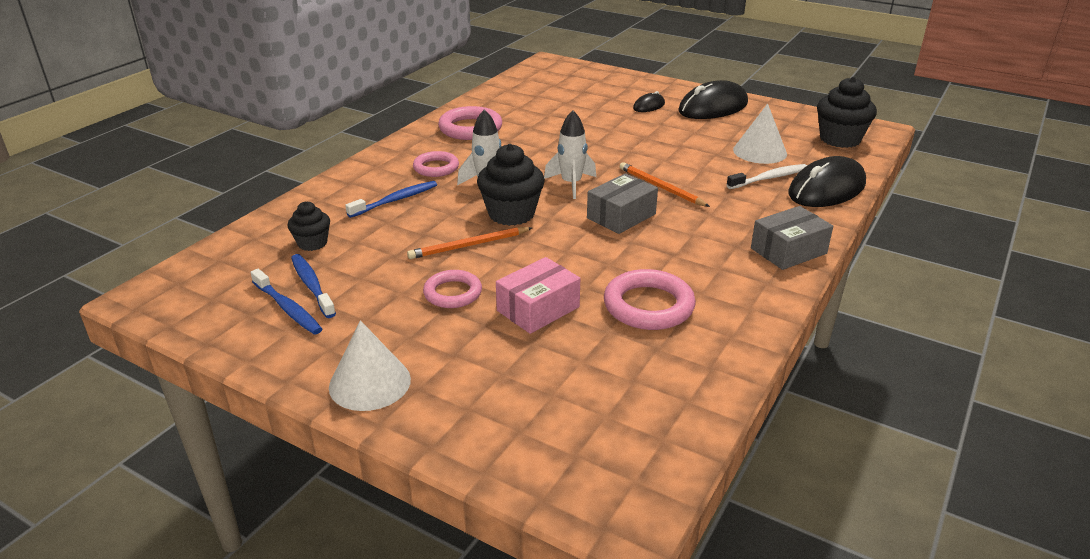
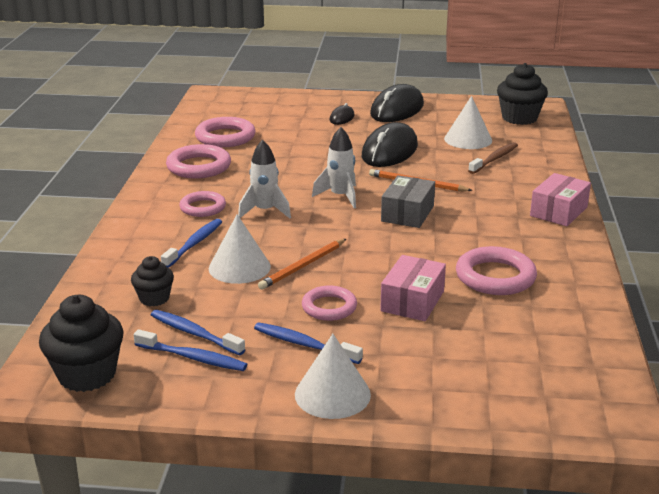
camera: 25 degrees left, 5 degrees down
black cupcake [477,144,545,226] -> black cupcake moved to [39,295,124,392]
white toothbrush [726,164,807,189] -> brown toothbrush [468,142,518,174]
grey box [751,206,833,270] -> pink box [530,173,591,226]
black mouse [788,156,866,207] -> black mouse moved to [362,122,418,167]
none -> pink ring [195,117,256,147]
none -> white cone [209,215,271,284]
none -> blue toothbrush [254,323,363,364]

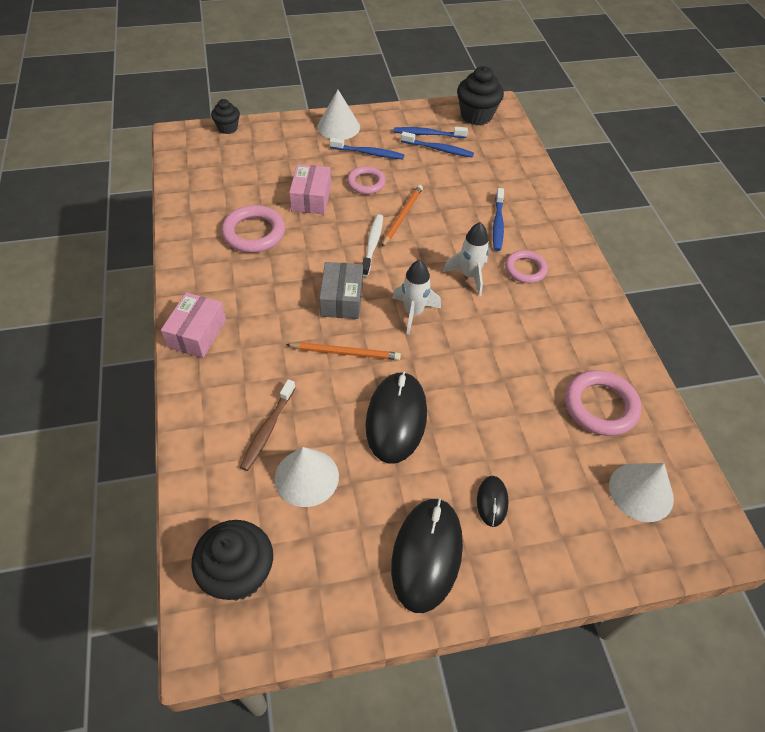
camera: 160 degrees right, 25 degrees up
black cupcake [131,256,174,307] -> black cupcake moved to [211,99,240,134]
pink ring [166,144,231,179] -> none
white cone [209,215,271,284] -> white cone moved to [609,463,674,522]
none -> white toothbrush [362,214,383,277]

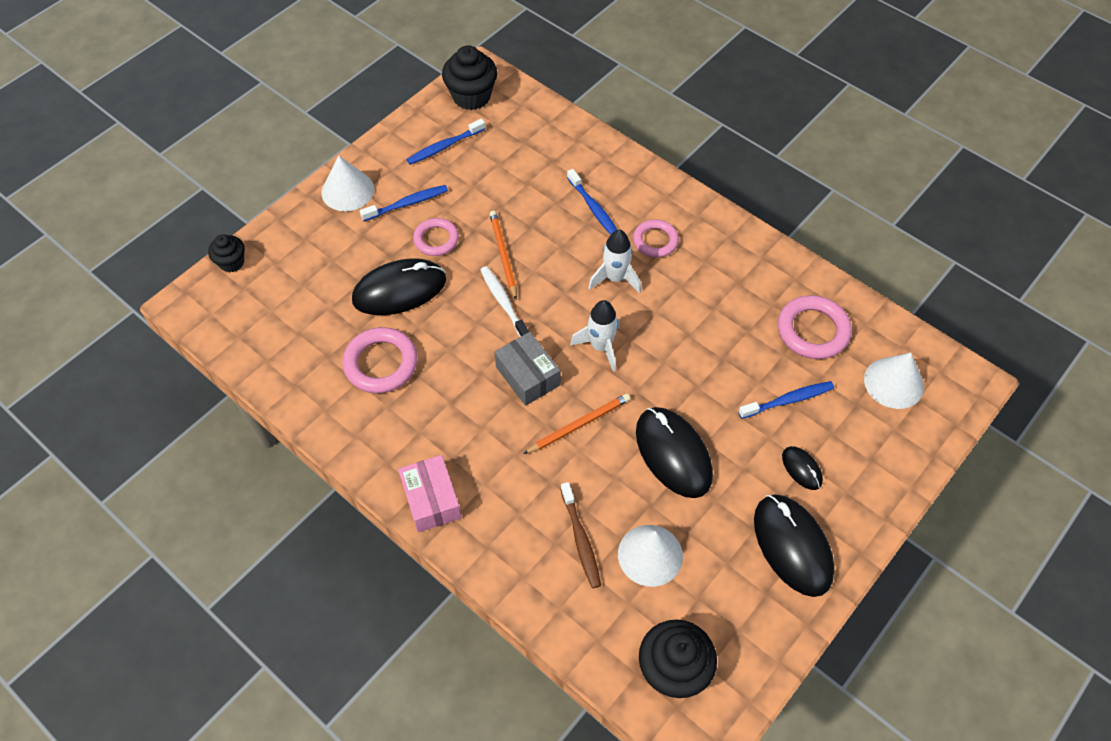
camera: 35 degrees left, 5 degrees up
pink box [289,164,331,214] -> black mouse [352,258,446,315]
blue toothbrush [401,132,474,158] -> blue toothbrush moved to [738,381,834,419]

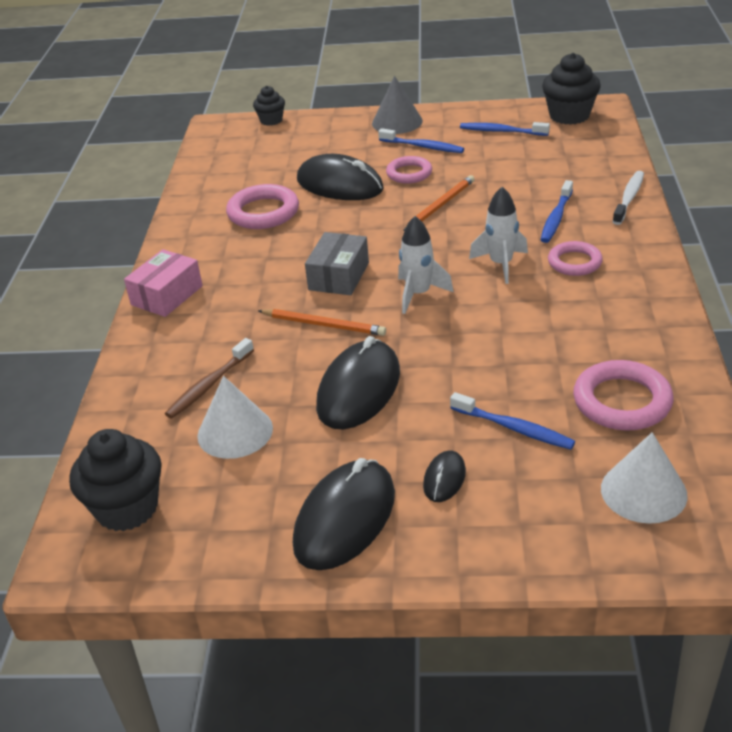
camera: 55 degrees right, 20 degrees down
white cone [322,155,374,211] -> grey cone [372,76,423,134]
white toothbrush [480,266,529,337] -> white toothbrush moved to [613,171,644,225]

